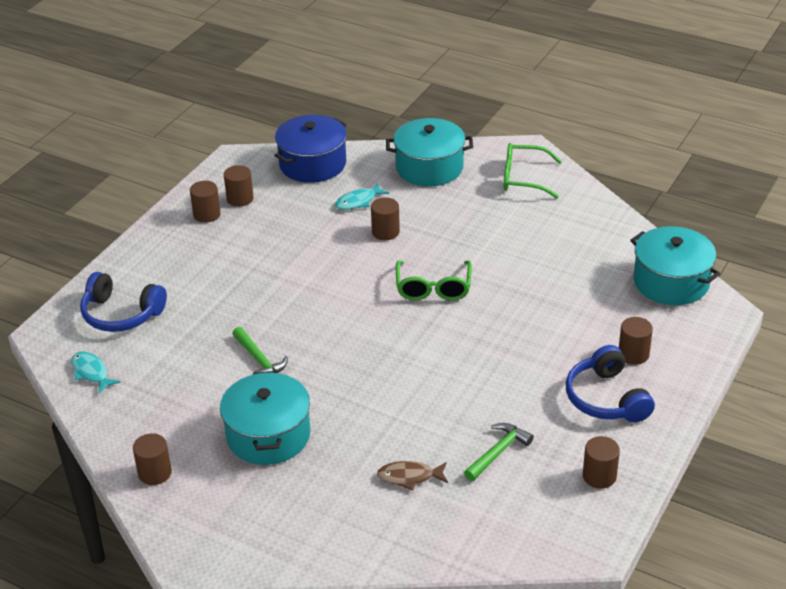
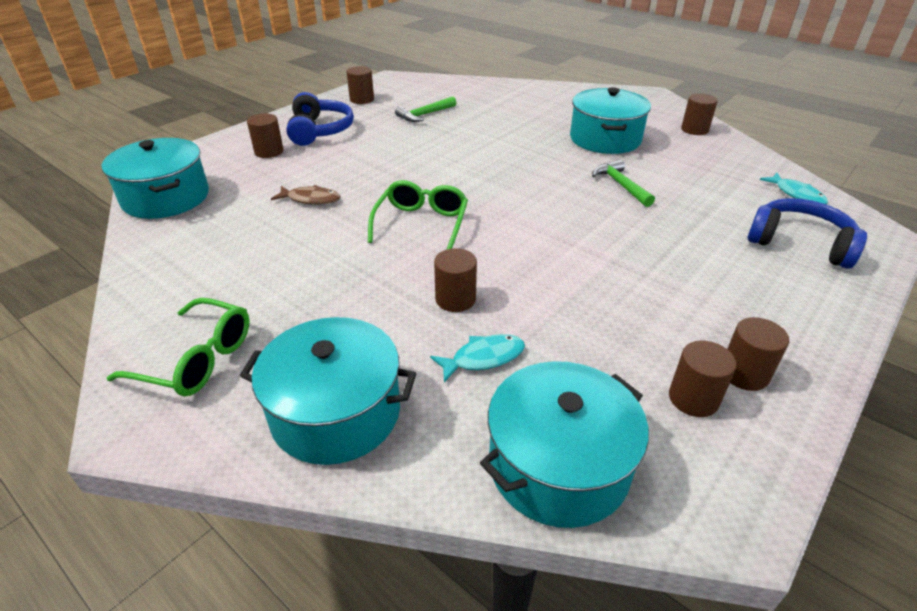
camera: 170 degrees left, 0 degrees up
blue pot [274,115,347,183] -> turquoise pot [480,361,649,528]
brown fish [377,461,448,490] -> brown fish moved to [271,185,341,205]

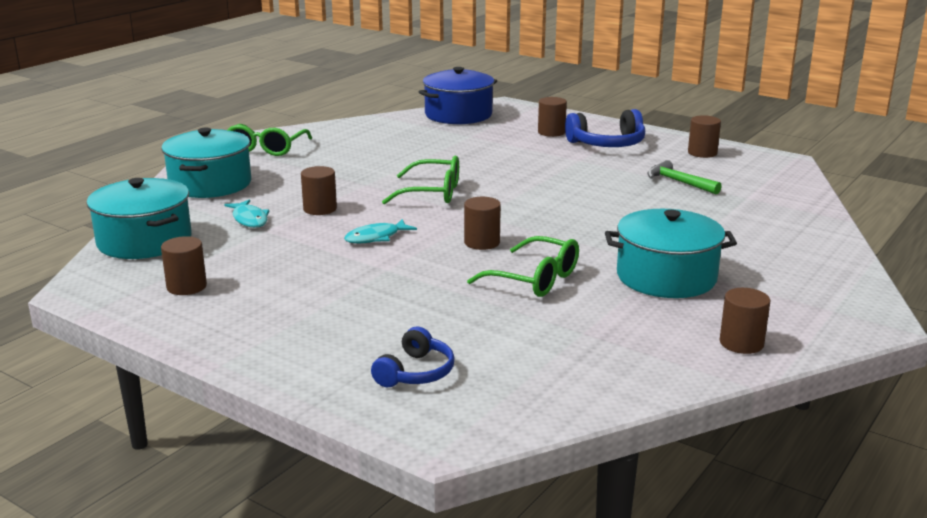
camera: 85 degrees right, 15 degrees down
turquoise pot [102,138,209,219] -> blue pot [419,67,497,124]
brown fish [271,185,341,205] -> none
green hammer [592,160,655,207] -> green glasses [467,236,579,297]
brown cylinder [727,317,789,391] -> brown cylinder moved to [464,197,501,250]
blue headphones [748,198,867,269] -> blue headphones [371,327,455,387], size x0.65
turquoise fish [760,173,828,204] -> turquoise fish moved to [344,219,417,243]

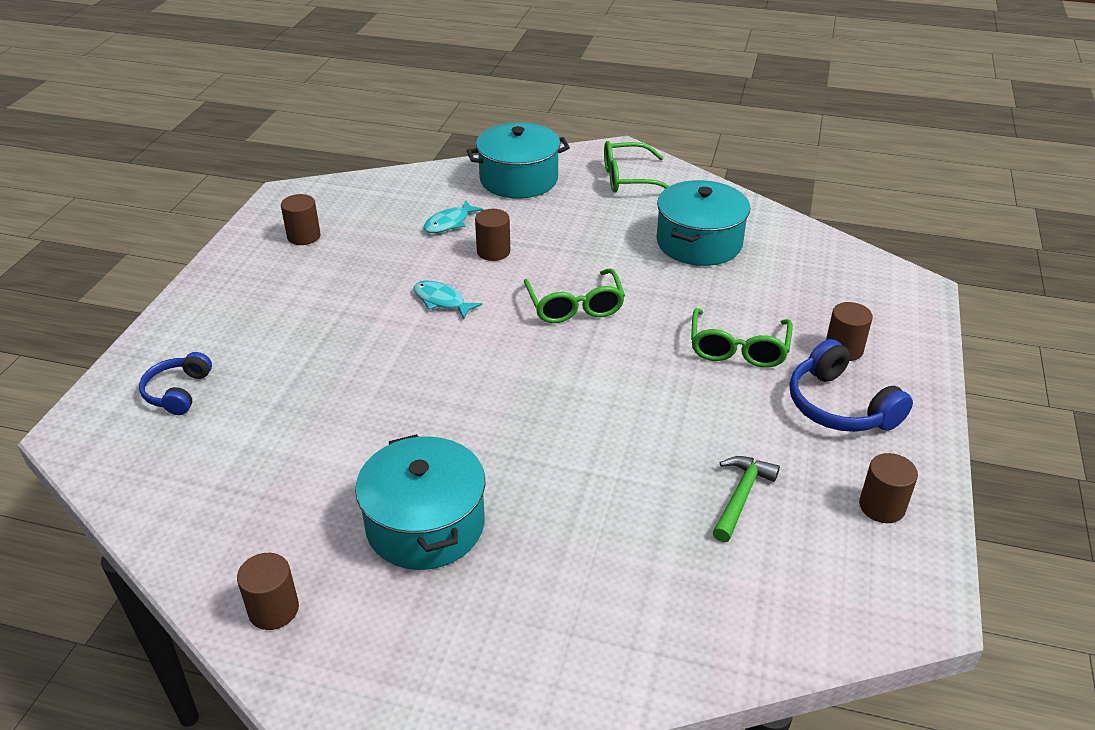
camera: 70 degrees right, 15 degrees up
turquoise pot [87,178,192,259] -> turquoise pot moved to [657,180,750,266]
blue headphones [371,327,455,387] -> blue headphones turned 90 degrees clockwise [139,352,212,415]
blue pot [419,67,497,124] -> none
brown cylinder [464,197,501,250] -> none
green glasses [467,236,579,297] -> green glasses moved to [691,308,792,368]

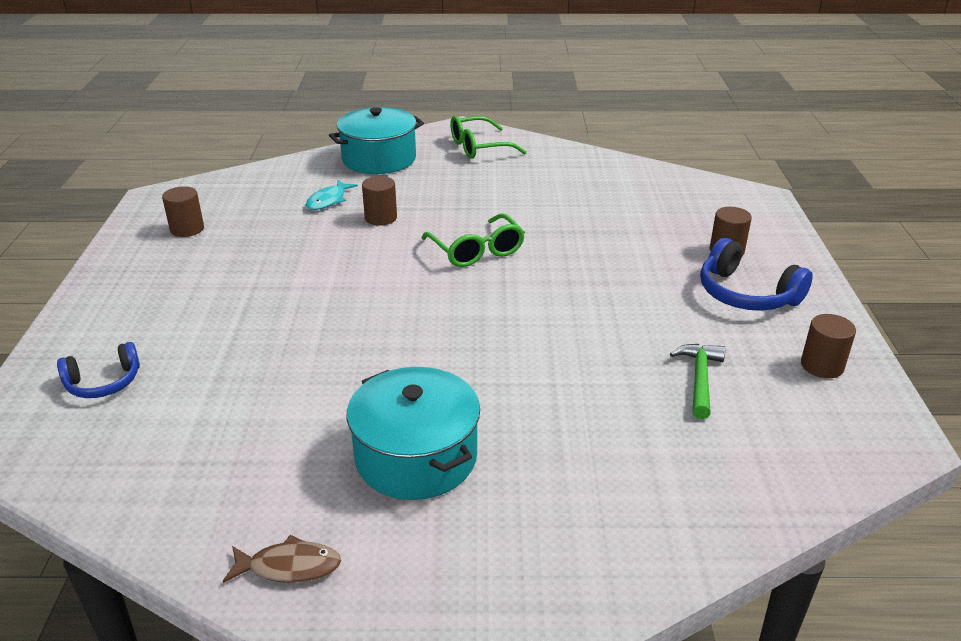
camera: 15 degrees left, 5 degrees down
blue headphones [139,352,212,415] -> blue headphones turned 105 degrees counterclockwise [57,342,140,398]
brown cylinder [237,553,299,630] -> brown fish [223,535,341,583]
turquoise fish [414,281,482,319] -> none
turquoise pot [657,180,750,266] -> none
green glasses [691,308,792,368] -> none

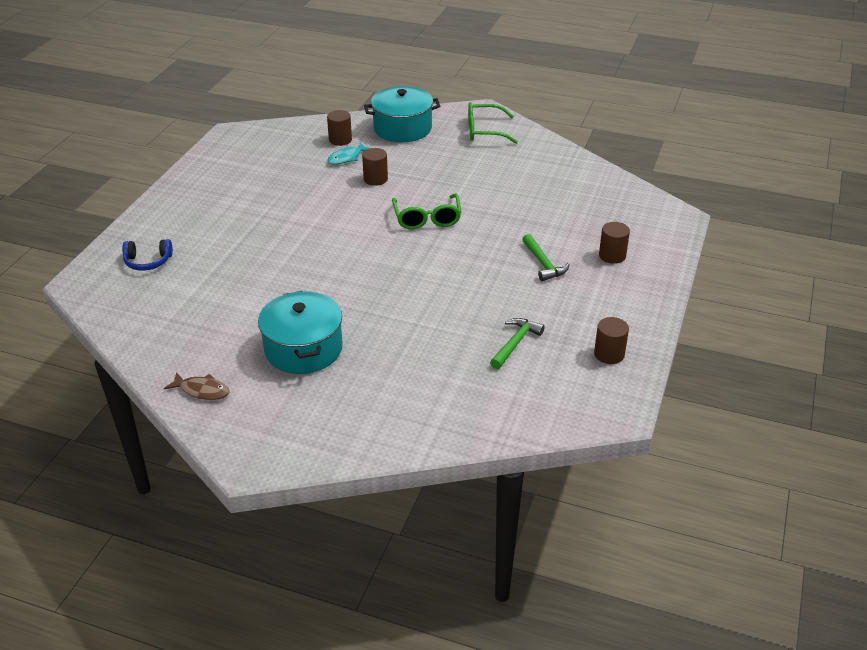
camera: 20 degrees right, 5 degrees up
brown cylinder [162,186,204,237] -> brown cylinder moved to [327,110,352,146]
blue headphones [700,238,813,311] -> none
none -> green hammer [522,234,570,281]

